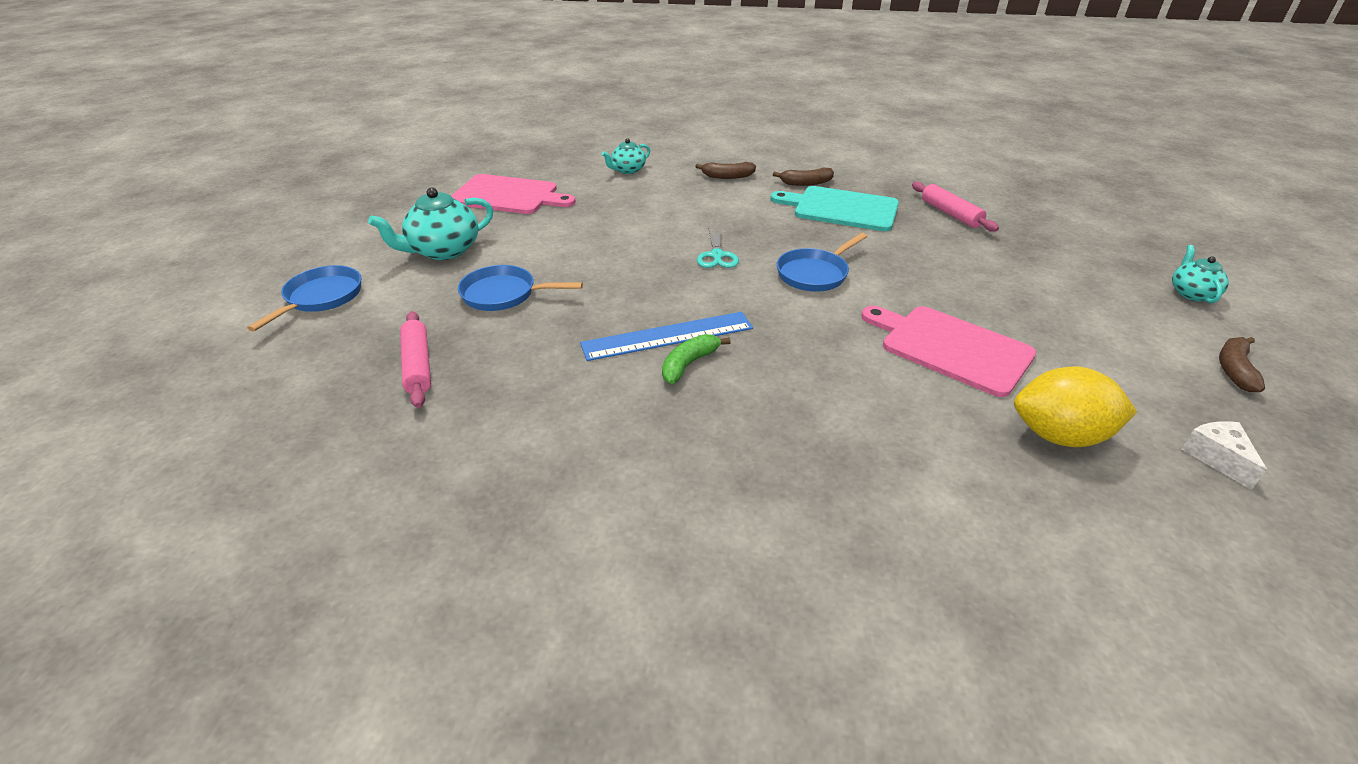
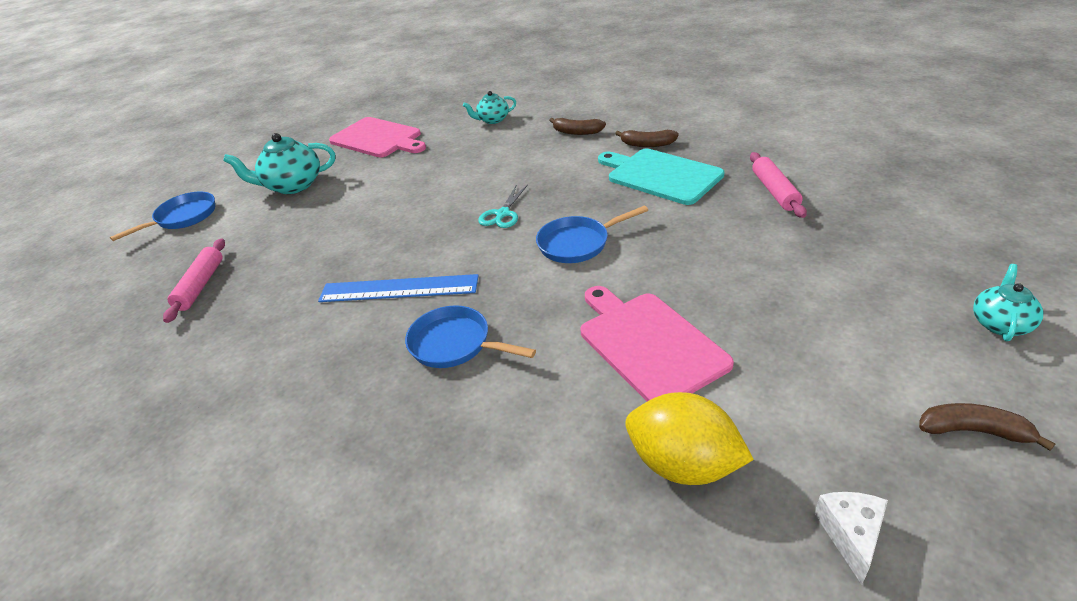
camera: 25 degrees right, 0 degrees up
blue pan [458,265,583,311] -> blue pan moved to [405,305,536,368]
green banana [662,334,731,384] -> none
brown banana [1219,337,1265,392] -> brown banana turned 60 degrees clockwise [919,403,1055,451]

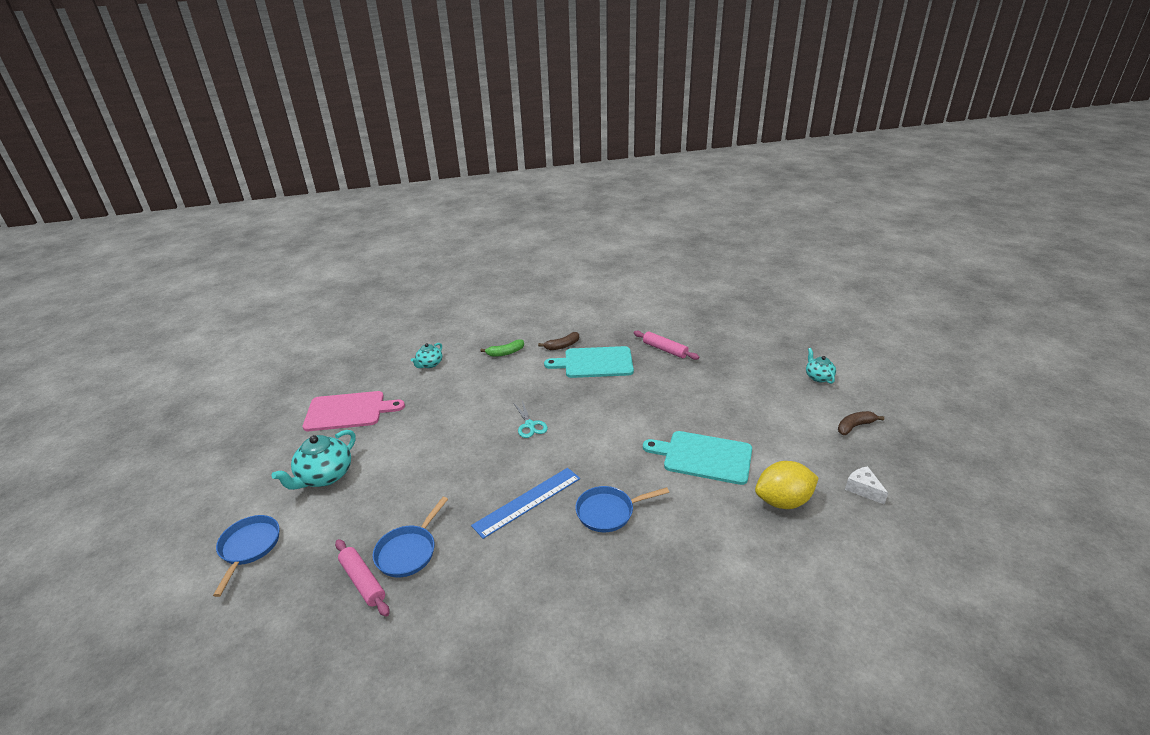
camera: 45 degrees left, 5 degrees down
blue pan [536,206,648,263] -> blue pan moved to [373,497,448,577]
brown banana [549,118,606,135] -> green banana [480,339,524,357]
pink cutting board [581,286,734,401] -> turquoise cutting board [643,431,752,485]

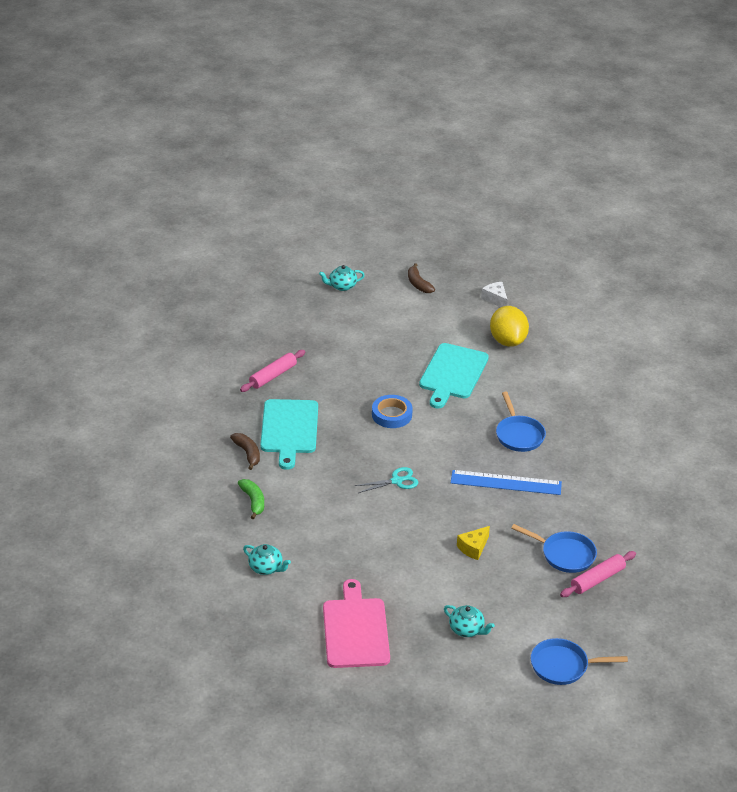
camera: 90 degrees left, 5 degrees up
turquoise teapot [272,430,356,490] -> turquoise teapot [444,605,495,637], size x0.59
blue ruler [471,468,580,539] -> blue ruler turned 45 degrees counterclockwise [451,470,562,495]
white cheese [845,466,888,504] -> white cheese turned 90 degrees clockwise [481,282,508,307]
none -> blue tape [372,395,413,428]
none -> yellow cheese [457,526,490,560]

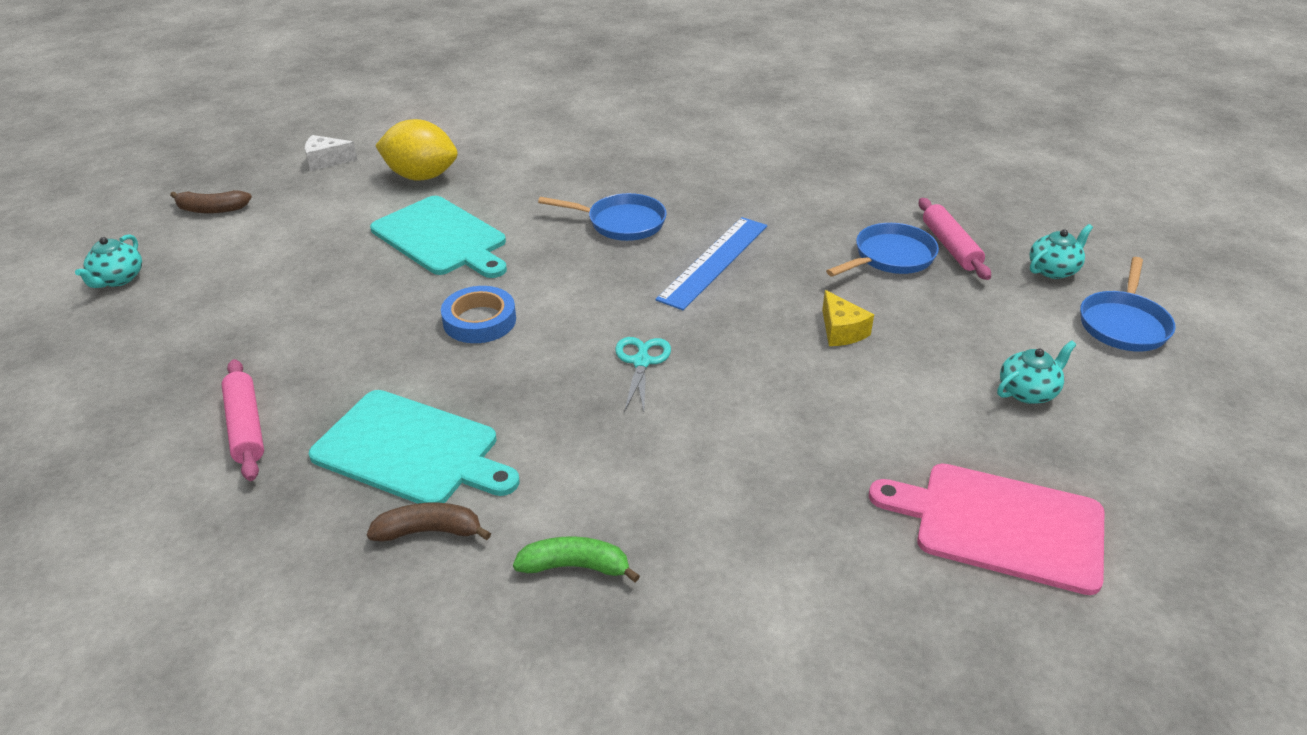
camera: 65 degrees left, 0 degrees up
turquoise teapot [243,544,291,575] -> turquoise teapot moved to [1029,224,1093,279]

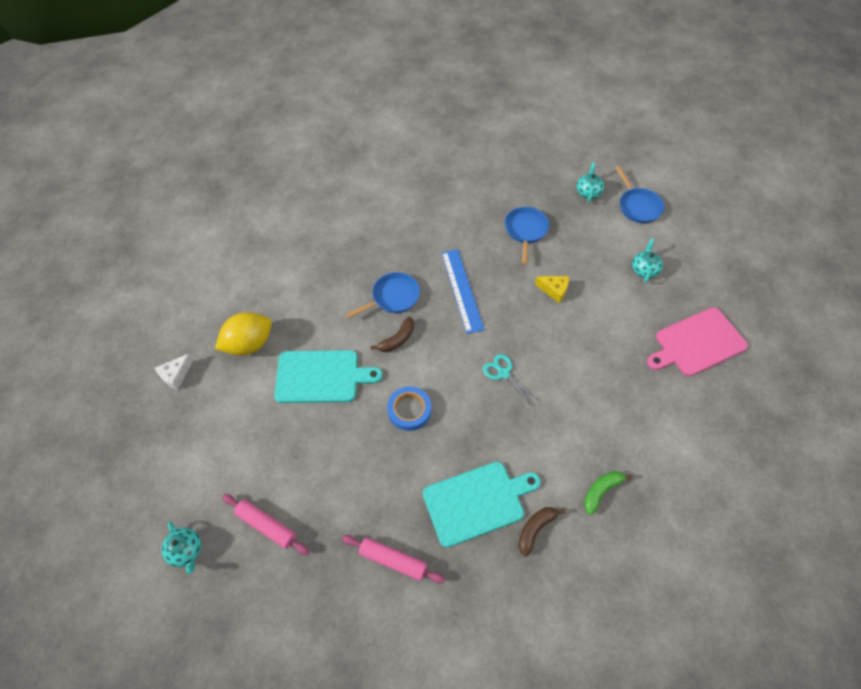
camera: 45 degrees left, 20 degrees up
brown banana [170,190,252,214] -> brown banana moved to [371,316,414,352]
pink rolling pin [919,198,991,280] -> pink rolling pin moved to [222,494,309,555]

